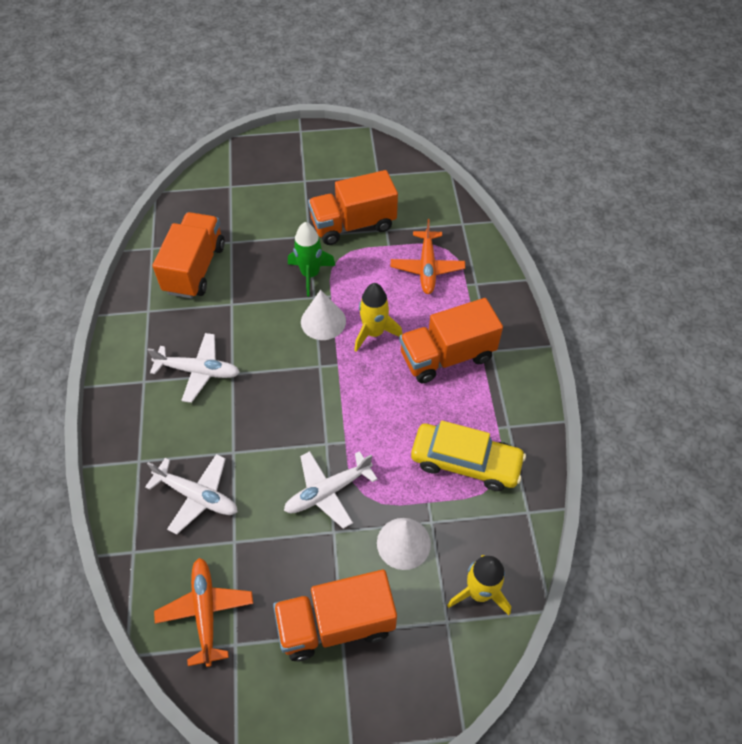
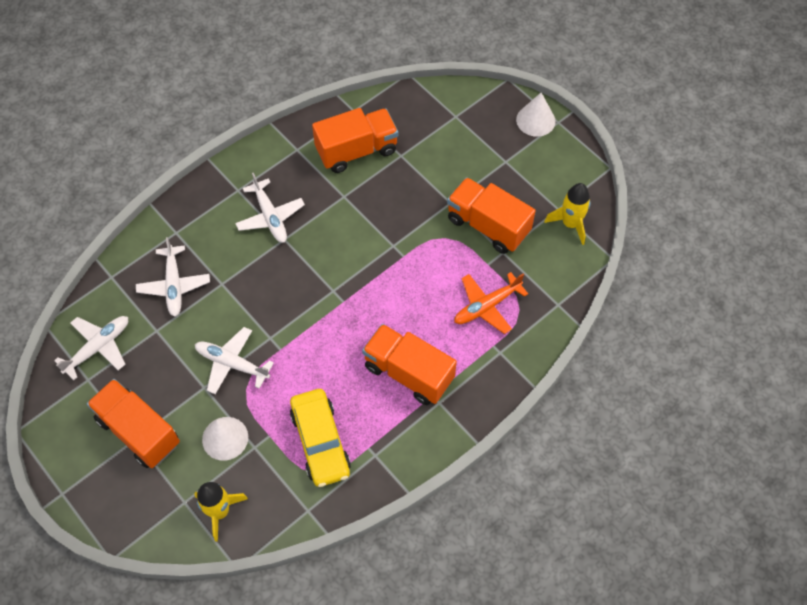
camera: 55 degrees right, 5 degrees up
orange plane [154,558,253,667] -> white plane [54,316,128,380]
green rocket [288,222,336,297] -> none
white cone [301,290,346,340] -> white cone moved to [516,93,556,137]
yellow rocket [354,283,402,352] -> yellow rocket moved to [544,183,590,245]

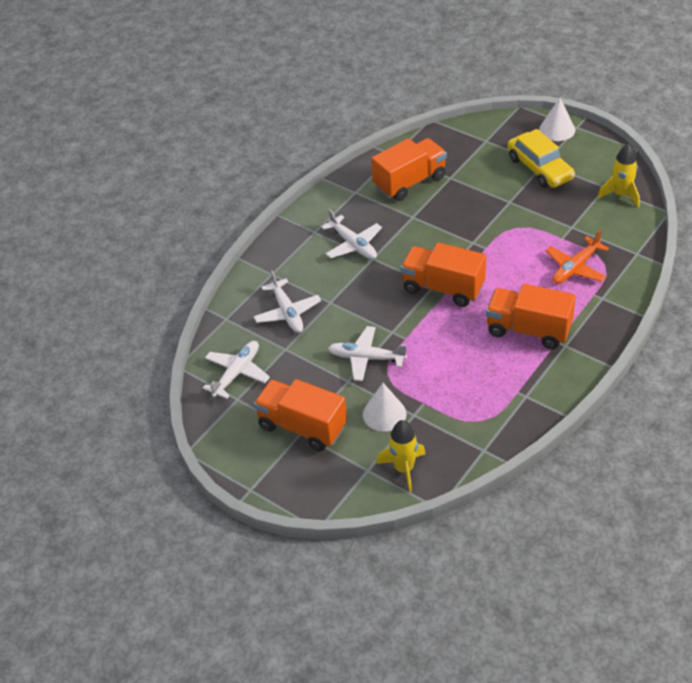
camera: 10 degrees left, 15 degrees down
yellow car [290,389,351,487] -> yellow car moved to [507,129,575,188]
orange truck [447,177,536,254] -> orange truck moved to [401,243,486,307]

